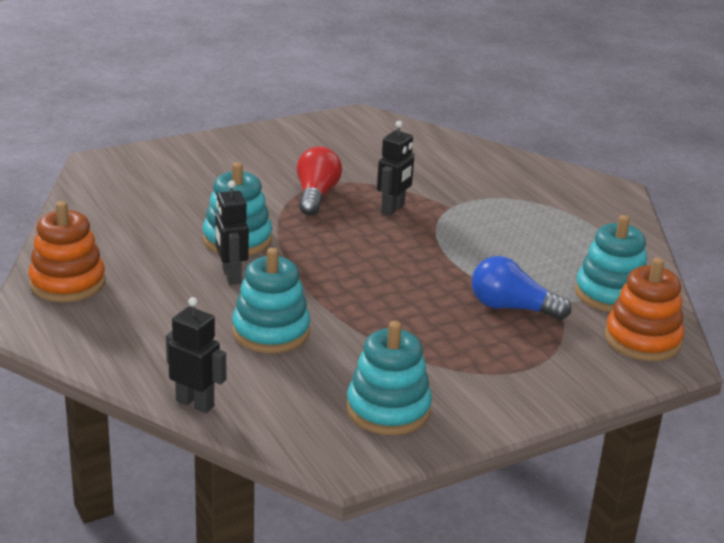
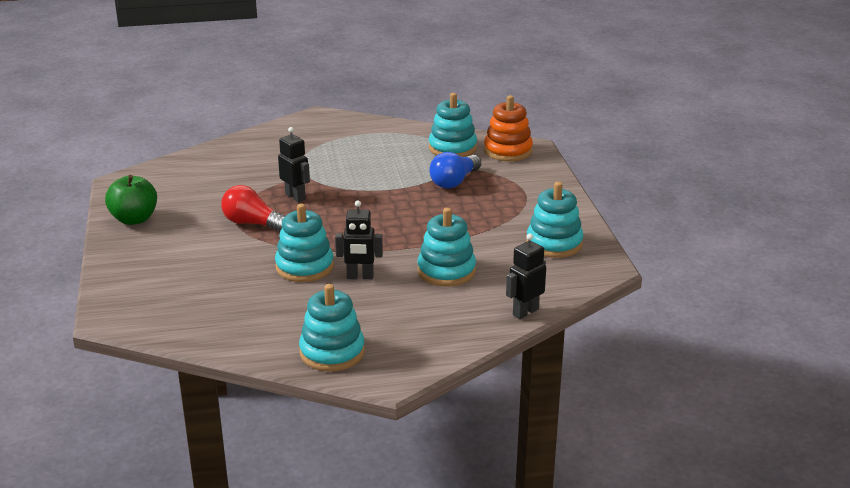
camera: 70 degrees left, 0 degrees up
orange stacking toy [28,201,105,302] -> turquoise stacking toy [299,284,365,371]
none -> green apple [105,175,157,225]

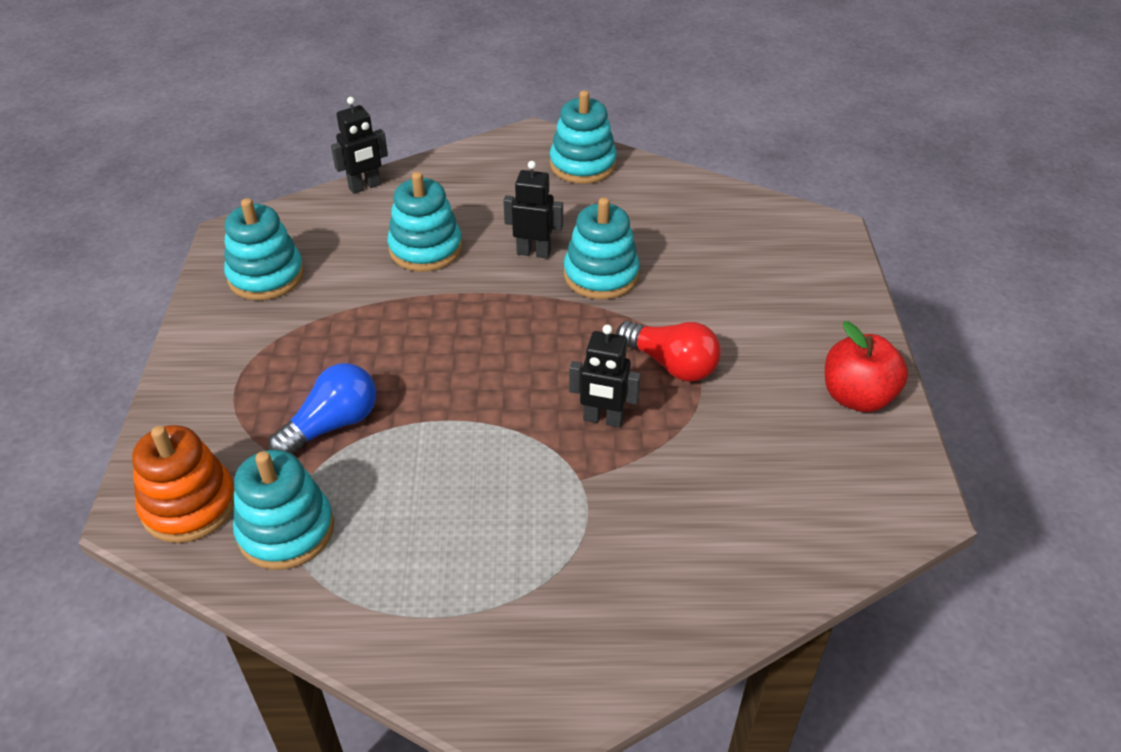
camera: 170 degrees left, 15 degrees up
green apple [105,175,157,225] -> red apple [825,321,908,412]
black robot [278,127,310,202] -> black robot turned 45 degrees counterclockwise [569,324,641,428]

